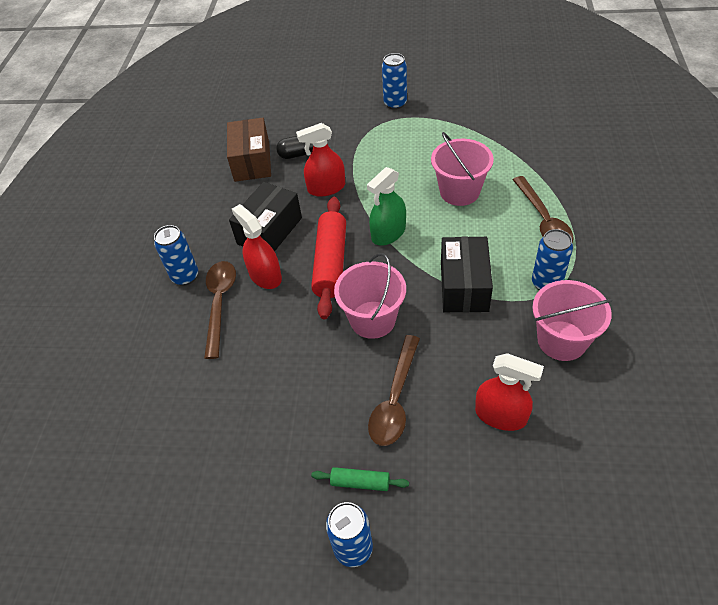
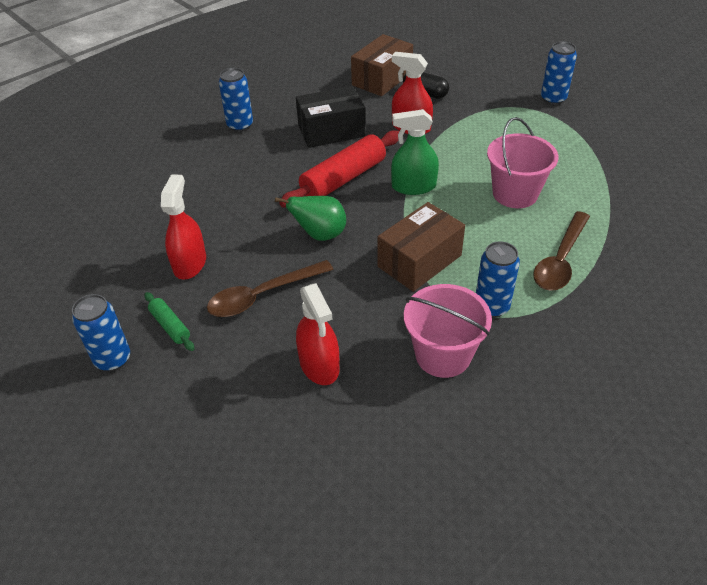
camera: 40 degrees right, 5 degrees down
brown spoon [204,261,236,359] -> none
red spray bottle [232,204,282,289] -> red spray bottle moved to [161,174,206,280]
pink bucket [334,253,406,339] -> green pear [275,196,346,241]
black box [441,237,493,312] -> brown box [378,202,465,292]

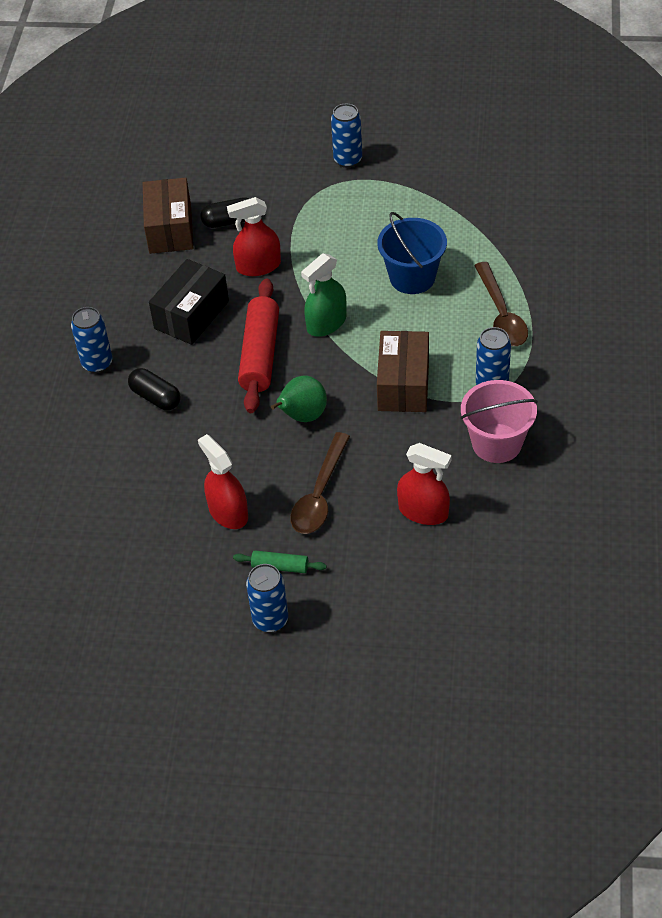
camera: 40 degrees left, 5 degrees up
pink bucket [487,117,558,208] -> blue bucket [377,212,447,294]
none -> black capsule [128,368,181,410]

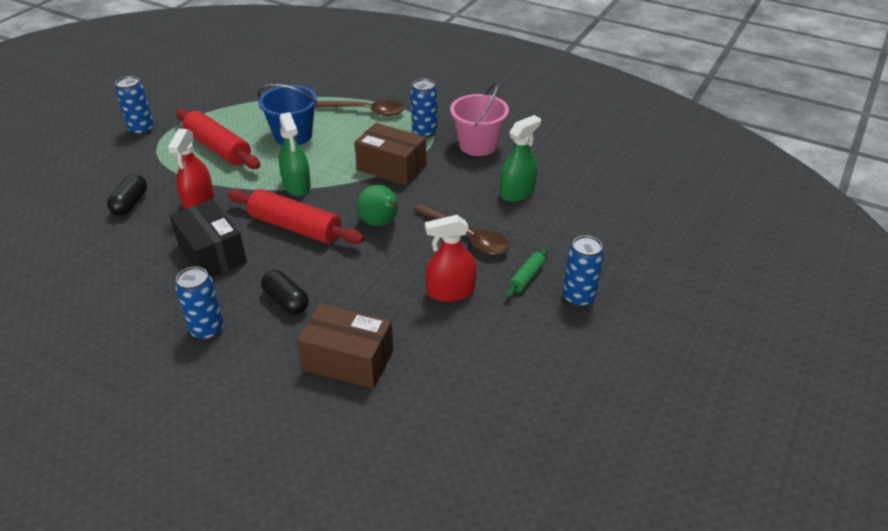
camera: 70 degrees left, 10 degrees down
black capsule [128,368,181,410] -> black capsule turned 75 degrees clockwise [261,270,309,315]
brown box [143,178,193,254] -> brown box moved to [297,303,393,389]
red spray bottle [397,443,452,525] -> green spray bottle [500,115,541,202]
none -> red rolling pin [176,108,261,169]

